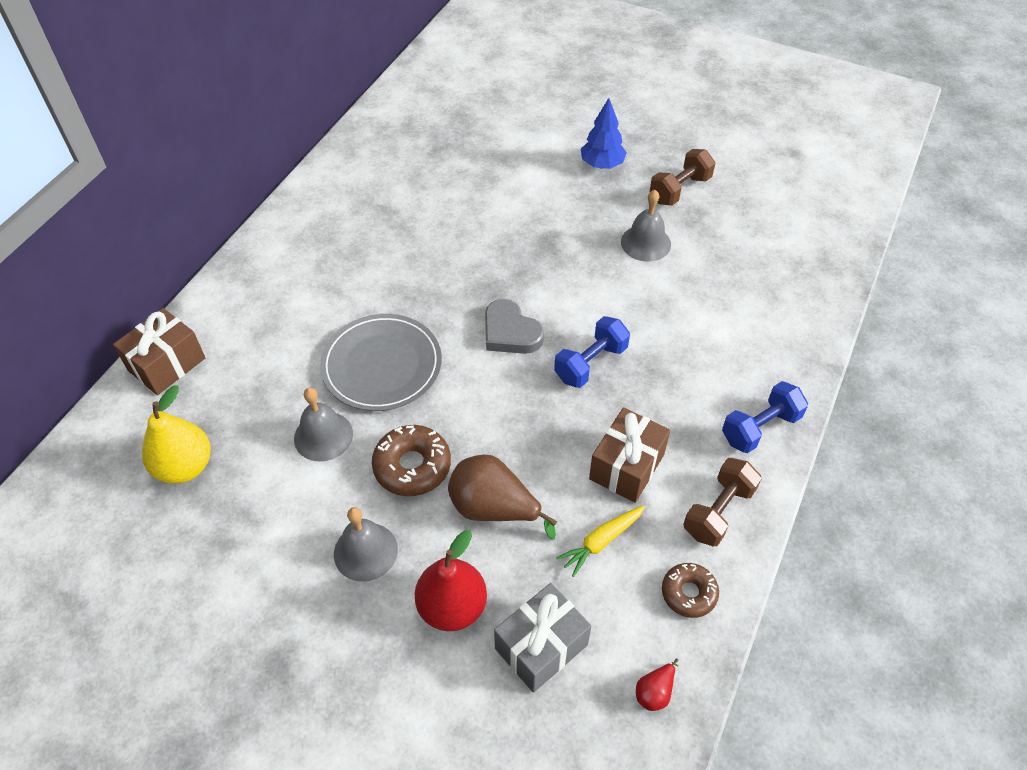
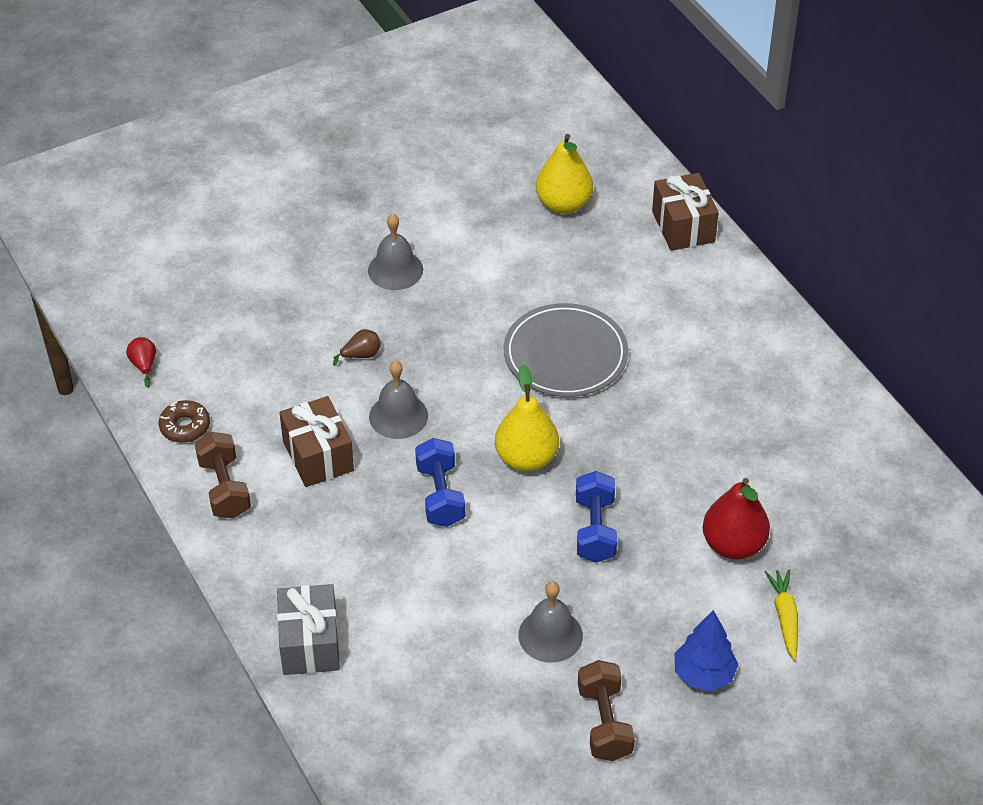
camera: 125 degrees right, 5 degrees down
grey bell [294,387,353,462] -> grey bell moved to [369,360,428,439]
brown donut [372,425,451,496] -> none
red pear [415,530,487,631] -> red pear moved to [703,478,770,560]
brown pear [448,455,557,540] -> brown pear [333,329,381,366], size x0.48
grey heart [485,299,544,354] -> yellow pear [495,364,559,472]
grey gift [494,583,591,693] -> grey gift moved to [277,584,340,675]
yellow carrot [556,505,645,577] -> yellow carrot moved to [764,569,798,661]
blue dumbbell [722,381,808,453] -> blue dumbbell moved to [576,471,617,563]

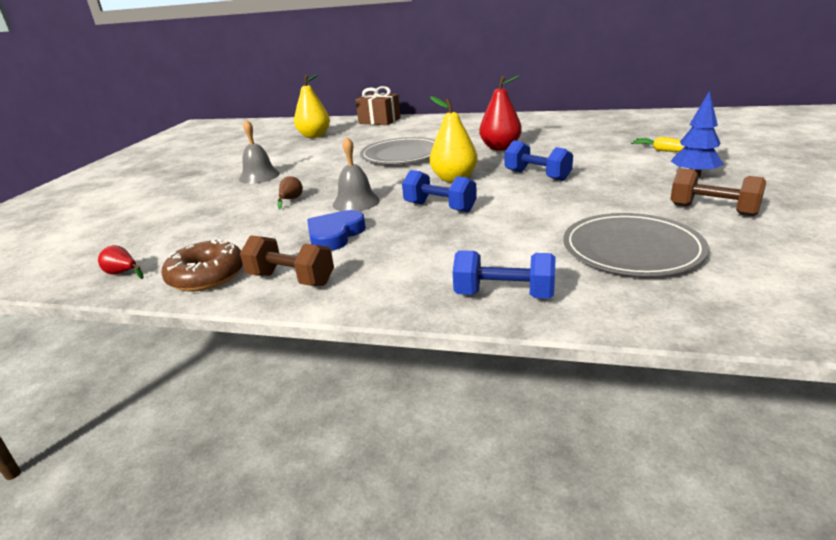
camera: 45 degrees left, 20 degrees down
brown donut [159,400,210,443] -> brown donut [161,238,243,292], size x1.52
grey gift [277,584,340,675] -> blue dumbbell [453,250,556,299]
brown gift [279,396,354,487] -> blue heart [307,210,366,251]
grey bell [518,581,583,663] -> none
red pear [703,478,770,560] -> red pear moved to [479,75,522,150]
none -> grey plate [564,213,709,276]

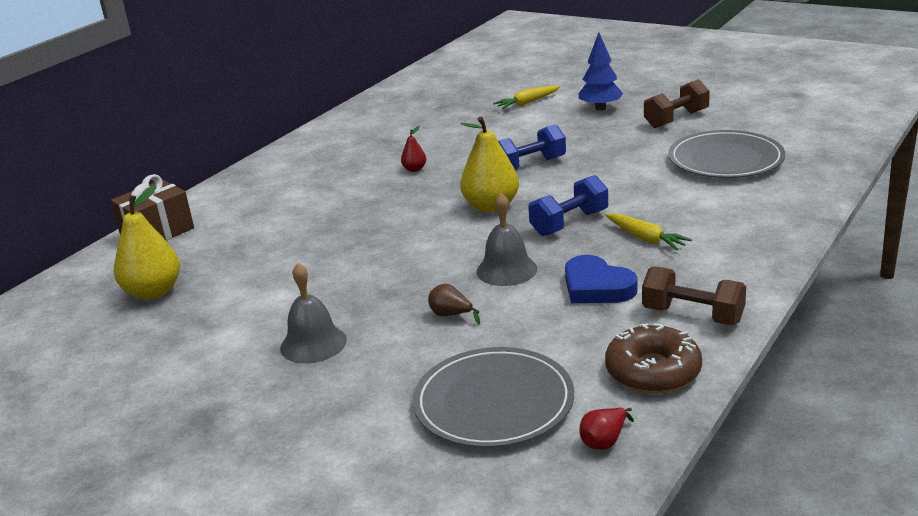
camera: 70 degrees left, 0 degrees up
brown dumbbell [240,235,334,286] -> brown dumbbell turned 75 degrees clockwise [642,266,746,325]
grey plate [360,137,435,164] -> grey plate moved to [413,347,574,448]
blue dumbbell [453,250,556,299] -> none
red pear [479,75,522,150] -> red pear [401,126,426,172], size x0.48
none -> yellow carrot [605,213,692,250]

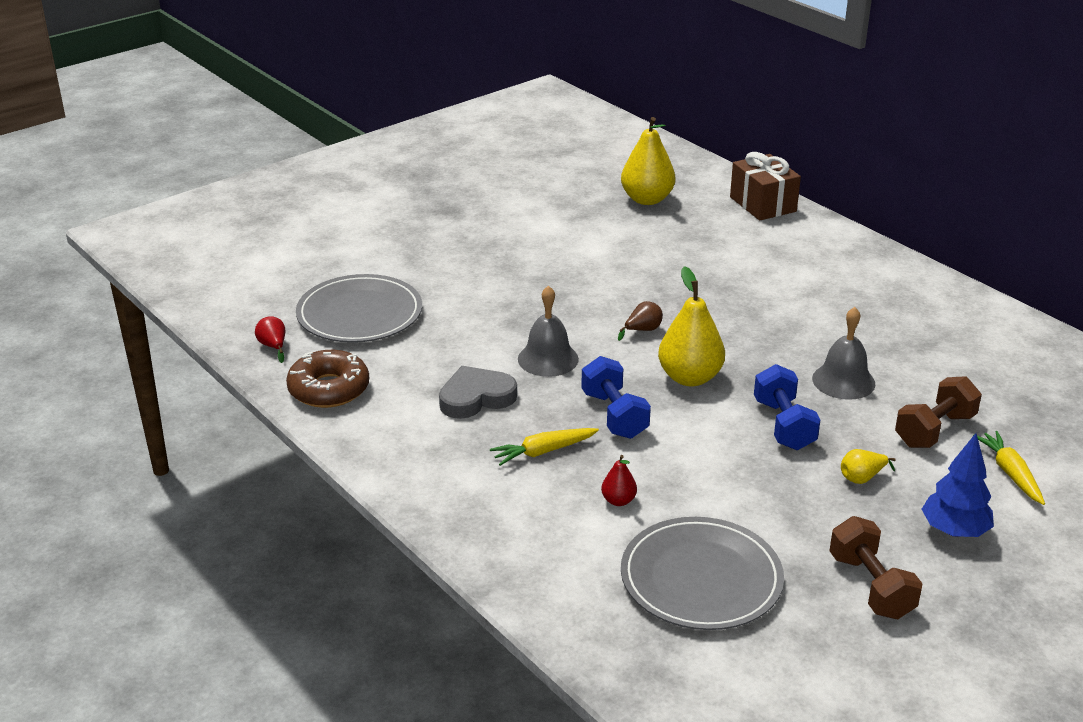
camera: 105 degrees right, 5 degrees up
grey bell [280,263,347,364] -> grey bell moved to [812,307,875,400]
red pear [401,126,426,172] -> red pear moved to [601,455,637,506]
brown pear [428,284,480,325] -> brown pear moved to [618,301,663,341]
blue heart [565,255,638,303] -> grey heart [439,366,517,419]
brown dumbbell [642,266,746,325] -> brown dumbbell moved to [895,376,982,448]
none -> yellow pear [841,449,896,484]

